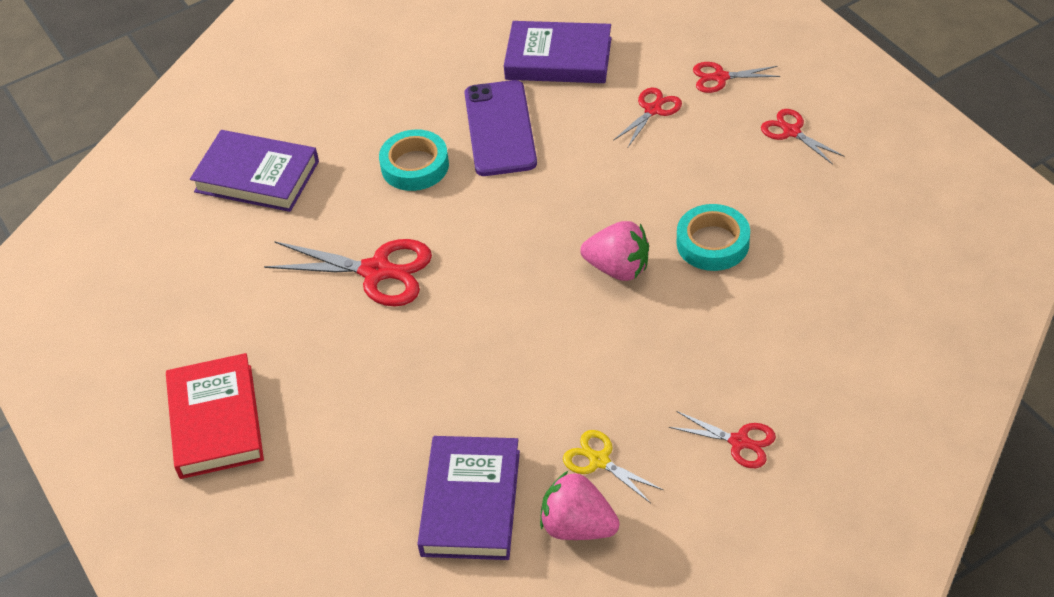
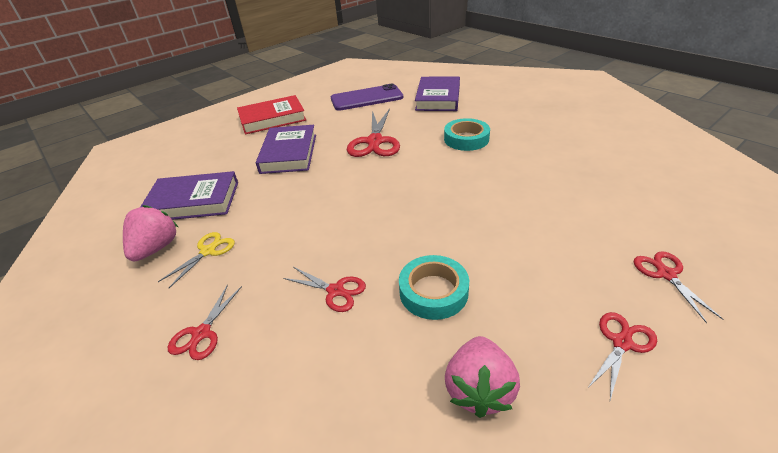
camera: 80 degrees right, 10 degrees down
purple phone [465,80,537,176] -> purple phone moved to [331,84,403,111]
purple book [504,21,612,83] -> purple book moved to [256,125,316,174]
pink strawberry [580,221,649,281] -> pink strawberry moved to [445,336,520,418]
red scissors [613,88,682,147] -> red scissors moved to [283,267,366,312]

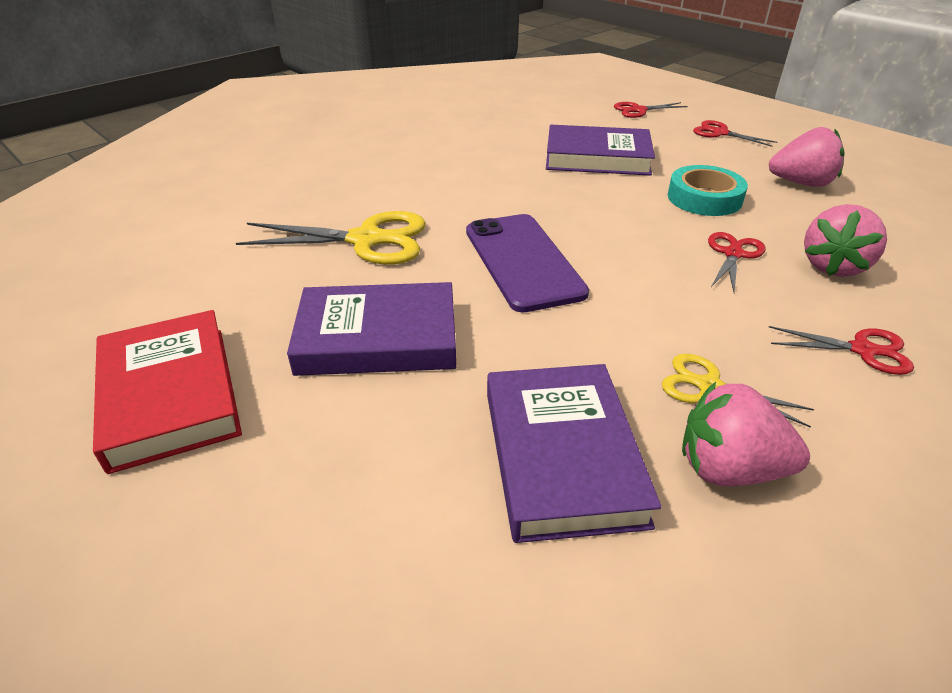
camera: 95 degrees left, 0 degrees up
purple phone [331,84,403,111] -> purple phone moved to [466,214,589,312]
red scissors [347,108,400,157] -> yellow scissors [236,211,426,265]
purple book [415,76,460,111] -> purple book moved to [546,125,655,176]
turquoise tape [444,118,490,151] -> none
none -> pink strawberry [804,204,887,277]

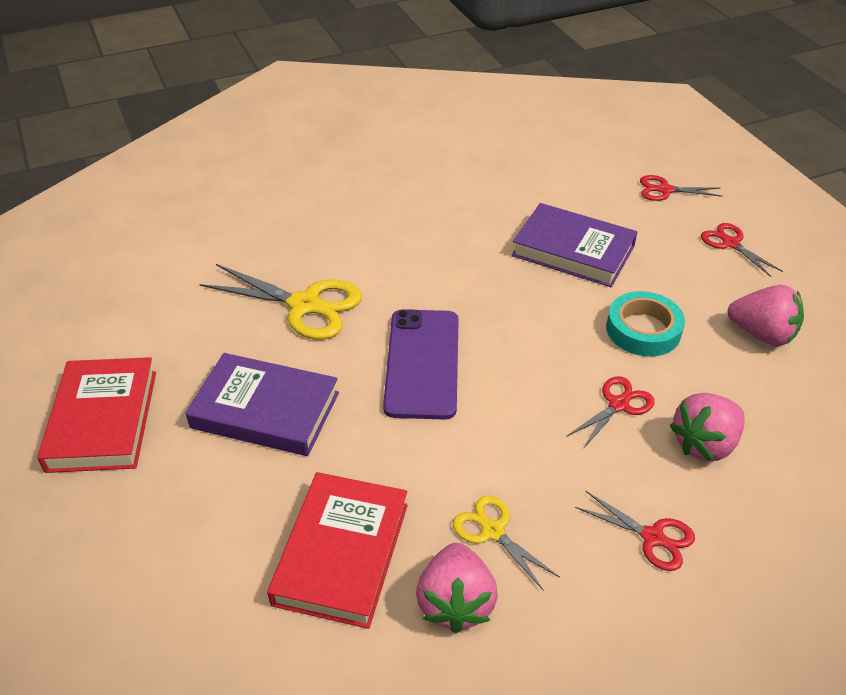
camera: 20 degrees right, 5 degrees up
purple book [487,364,661,543] -> red book [267,472,408,629]
pink strawberry [682,382,810,487] -> pink strawberry turned 120 degrees counterclockwise [416,543,498,633]

